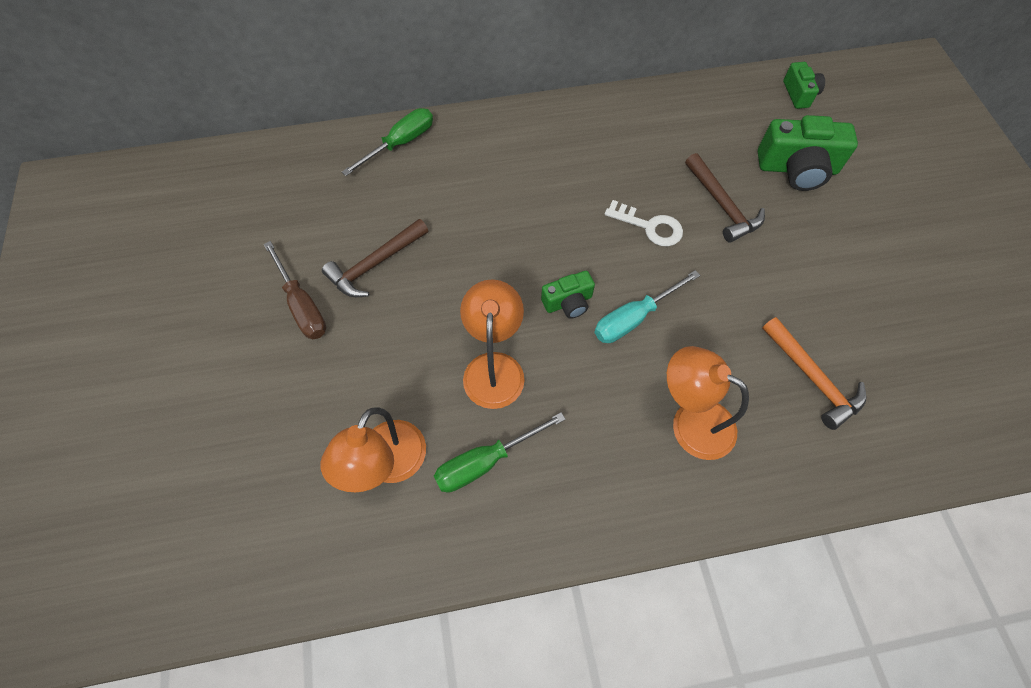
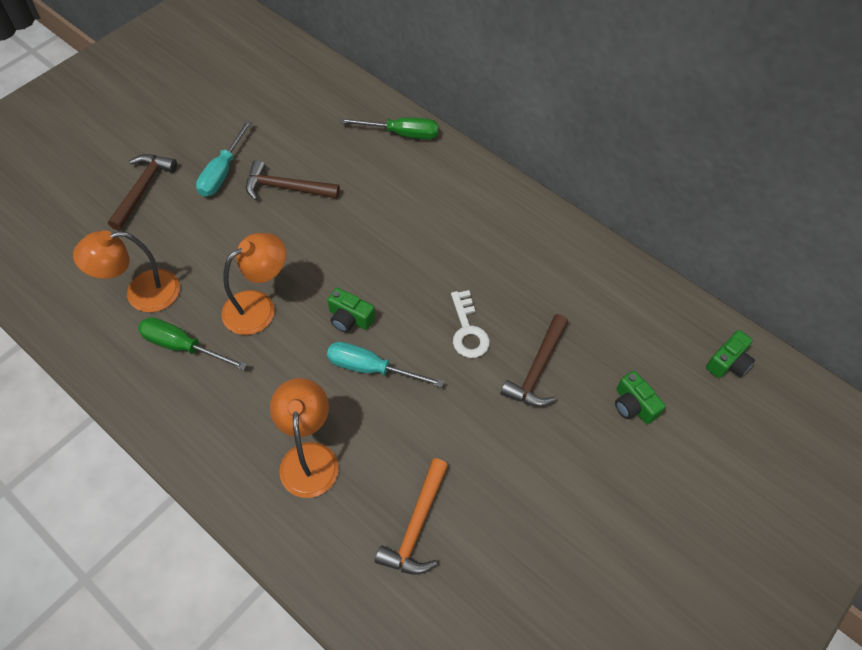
camera: 50 degrees right, 5 degrees down
brown screwdriver [264,241,326,339] -> turquoise screwdriver [196,120,252,197]
green camera [758,115,858,191] -> green camera [615,371,666,424], size x0.56
none -> brown hammer [108,154,177,231]

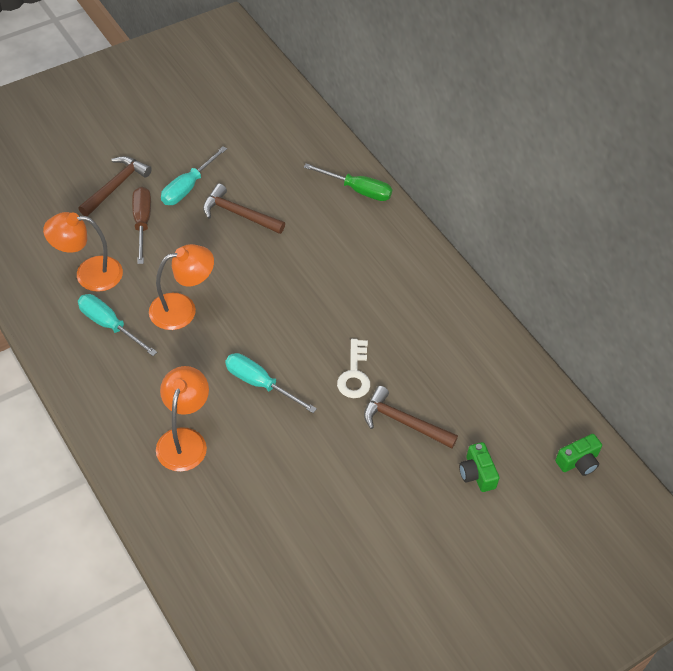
camera: 15 degrees right, 5 degrees down
green screwdriver [138,317,247,370] -> turquoise screwdriver [78,294,157,356]
green camera [328,288,375,333] -> none
orange hammer [375,458,448,575] -> none
brown hammer [501,314,568,407] -> brown hammer turned 75 degrees clockwise [364,386,458,448]
none -> brown screwdriver [132,187,151,264]

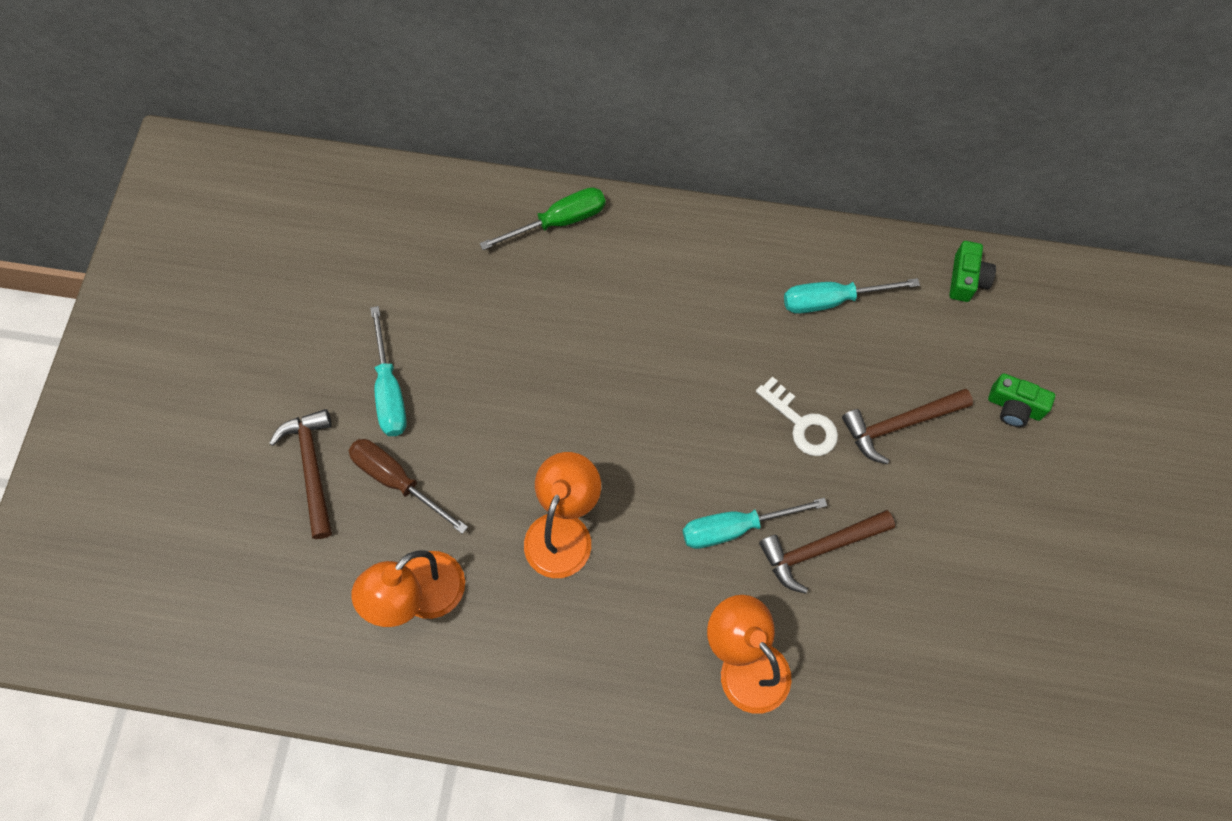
camera: 45 degrees left, 15 degrees up
turquoise screwdriver [78,294,157,356] -> turquoise screwdriver moved to [784,278,920,314]
brown hammer [203,184,285,234] -> brown hammer moved to [759,510,895,594]
green camera [555,434,602,476] -> green camera moved to [950,241,996,302]

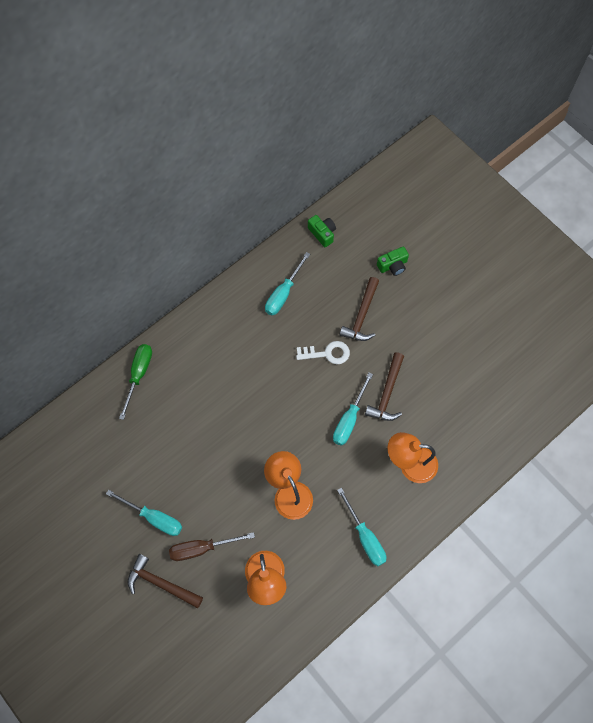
camera: 50 degrees left, 0 degrees up
none -> turquoise screwdriver [337,488,386,566]

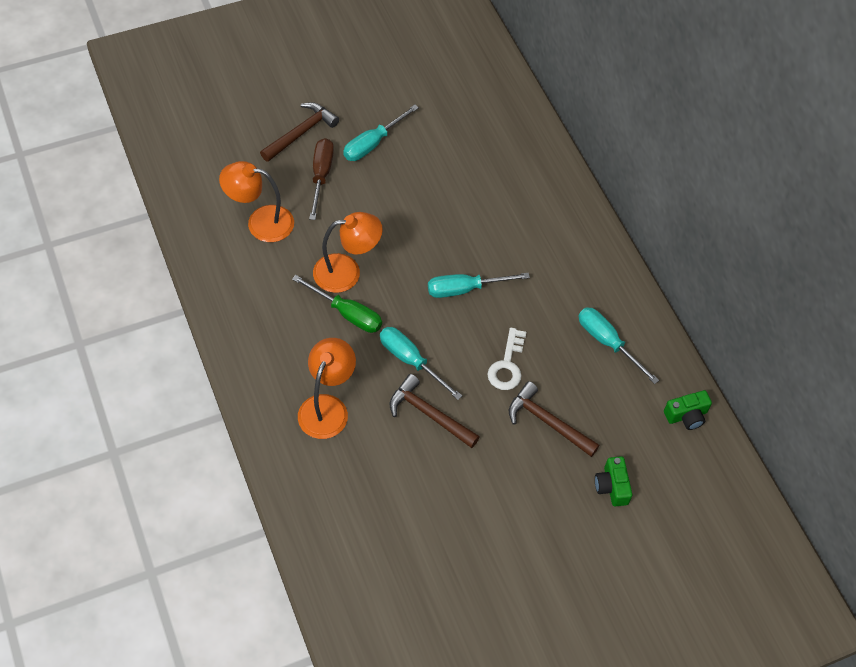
camera: 105 degrees right, 10 degrees down
green screwdriver [119,344,152,420] -> green screwdriver moved to [292,275,382,333]
turquoise screwdriver [337,488,386,566] -> turquoise screwdriver moved to [428,273,530,298]

